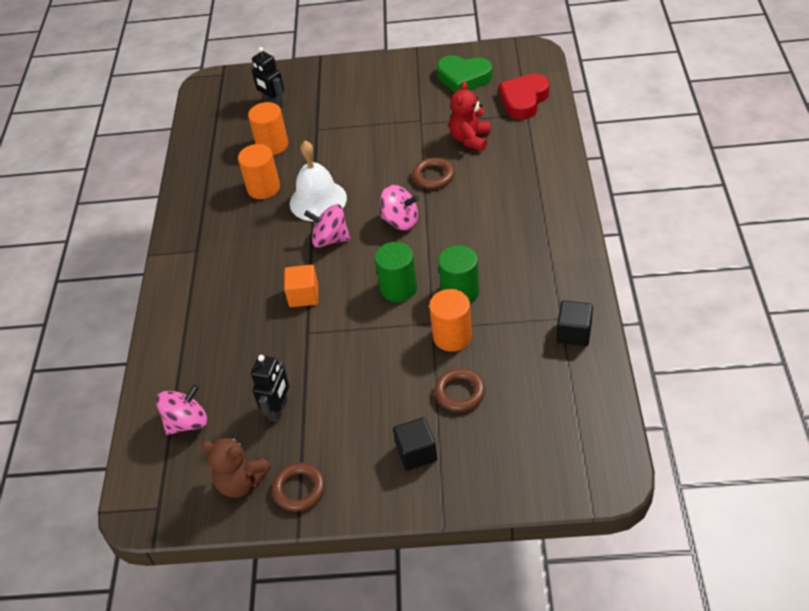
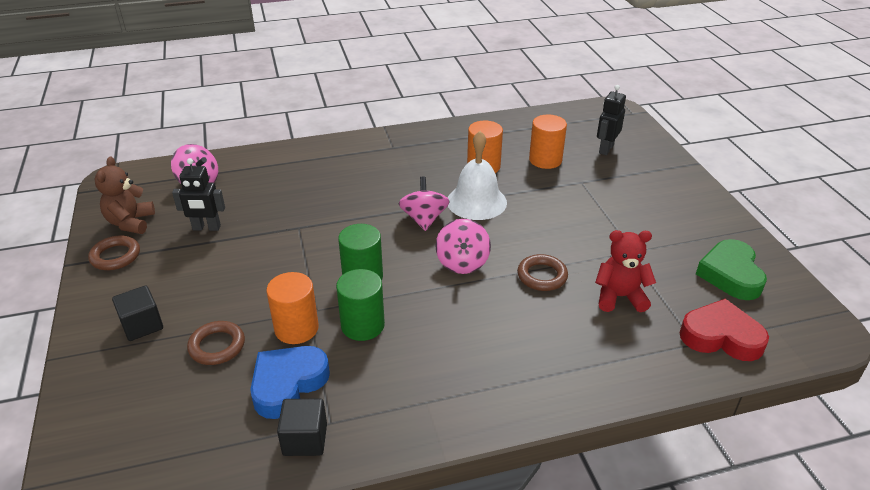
camera: 70 degrees right, 10 degrees down
orange cube [284,264,318,307] -> none
none -> blue heart [250,346,330,419]

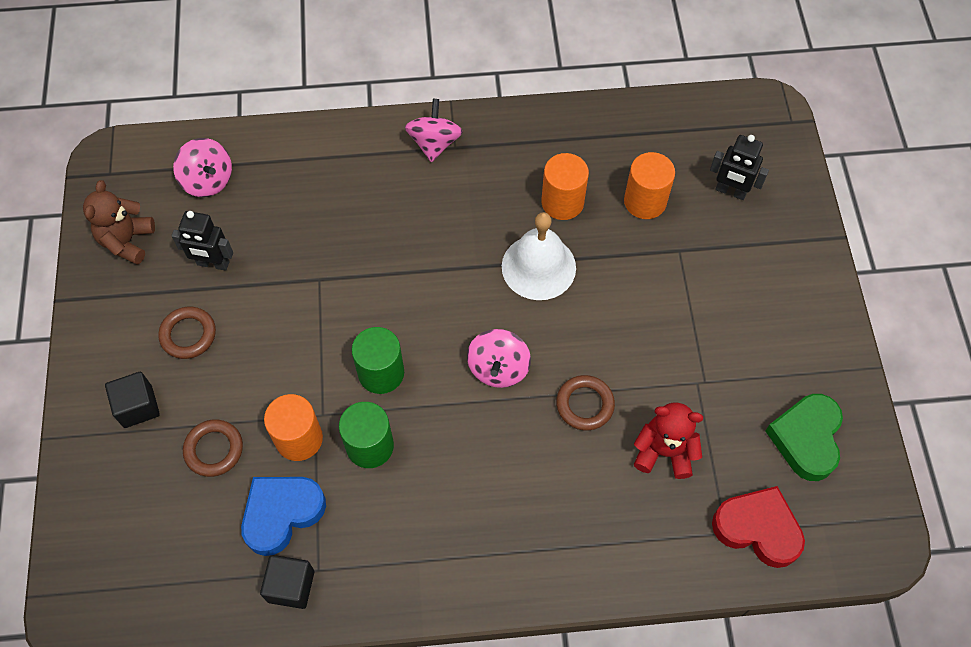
camera: 10 degrees right, 25 degrees up
brown ring [88,236,140,270] -> brown ring moved to [158,307,216,359]
pink spinning top [398,176,450,231] -> pink spinning top moved to [405,99,463,162]
black robot [597,85,626,155] -> black robot turned 105 degrees counterclockwise [710,135,769,200]

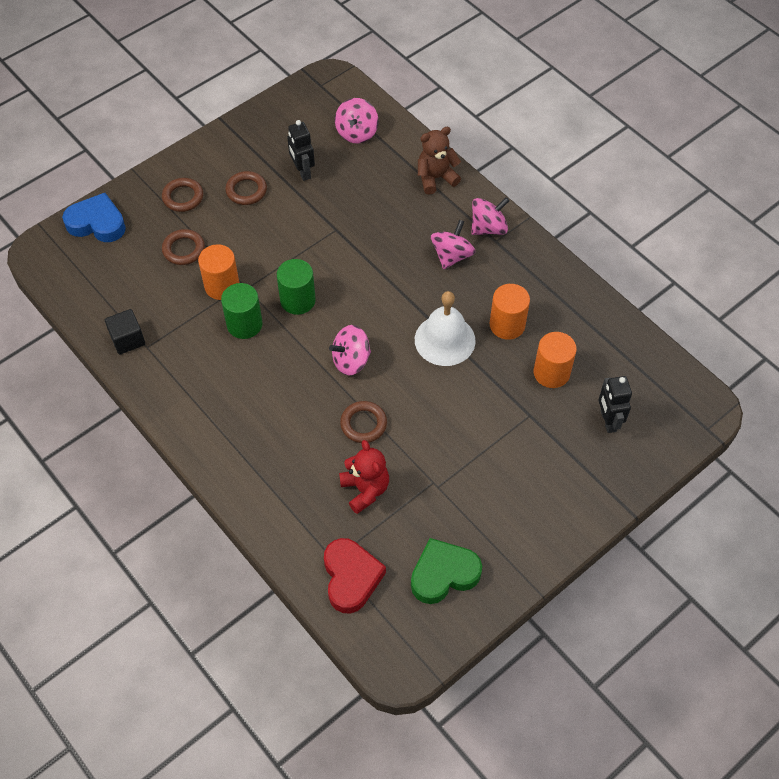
camera: 55 degrees right, 5 degrees down
brown teddy bear [83,180,155,265] -> brown teddy bear moved to [418,127,461,195]
black cube [105,372,160,428] -> brown ring [162,178,203,212]
blue heart [241,477,326,556] -> blue heart moved to [62,193,126,242]
none -> pink spinning top [431,220,476,269]

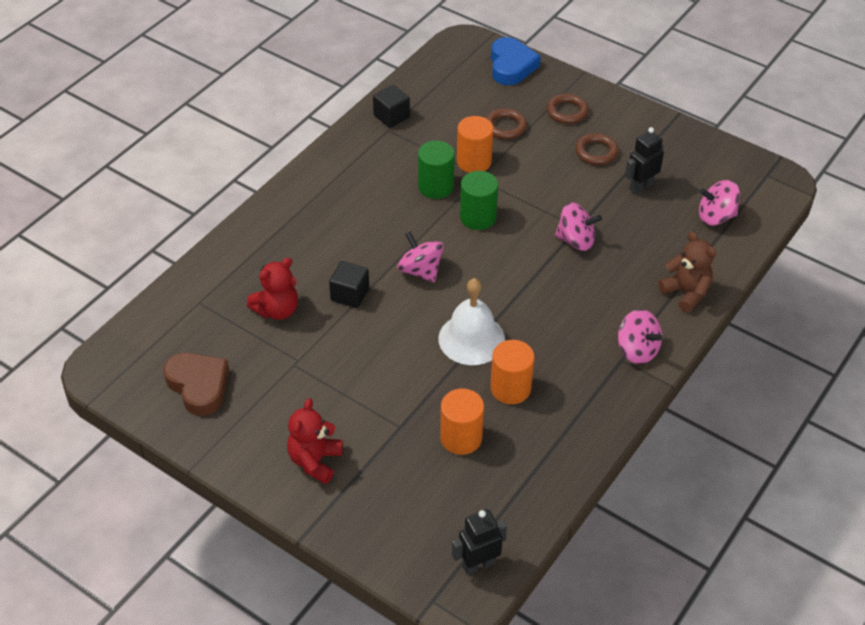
camera: 75 degrees right, 10 degrees down
red heart [324,538,386,613] -> none
brown ring [340,401,387,443] -> black cube [329,261,369,308]
green heart [411,538,482,604] -> brown heart [163,353,229,416]
pink spinning top [431,220,476,269] -> pink spinning top moved to [555,202,602,251]
black robot [598,376,632,433] -> black robot moved to [452,509,507,575]
none -> red teddy bear [287,398,343,484]

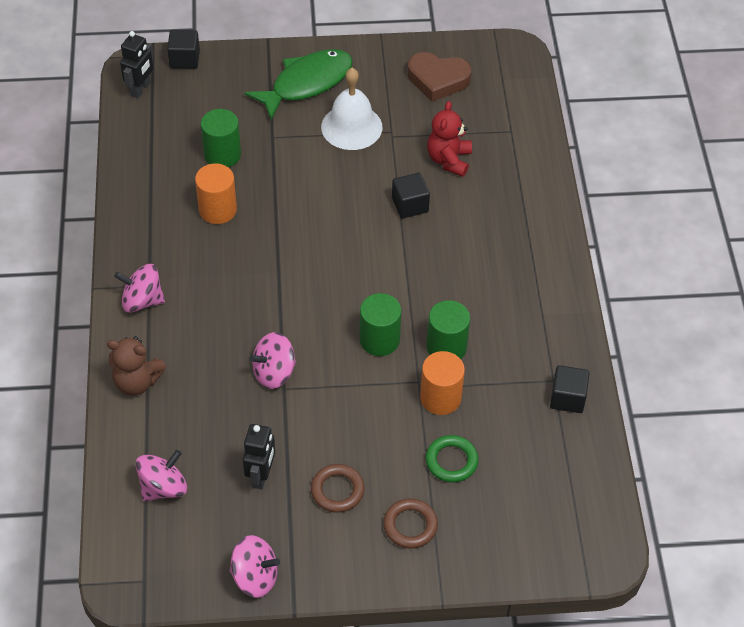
camera: 140 degrees right, 5 degrees up
red teddy bear [287,398,343,484] -> green fish [245,49,353,120]
pink spinning top [397,231,444,282] -> pink spinning top moved to [230,535,280,598]
white bell [438,278,505,365] -> white bell moved to [321,68,383,150]
orange cylinder [440,389,484,455] -> green cylinder [201,109,241,167]
brown ring [486,108,527,140] -> green ring [426,435,479,483]
blue heart [491,37,541,85] -> none
none -> black cube [167,30,200,69]

